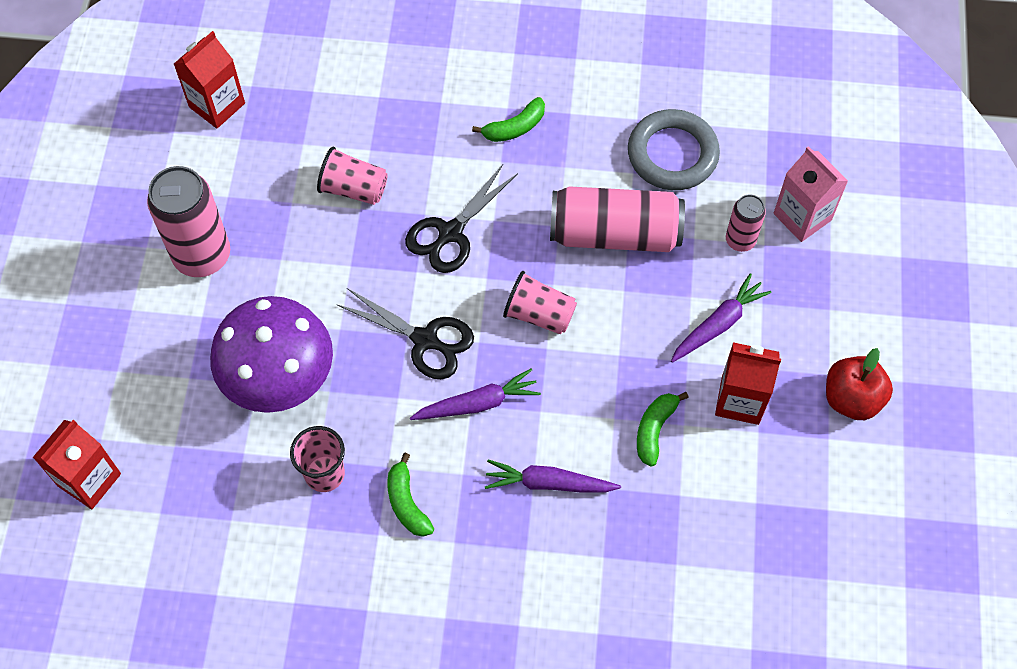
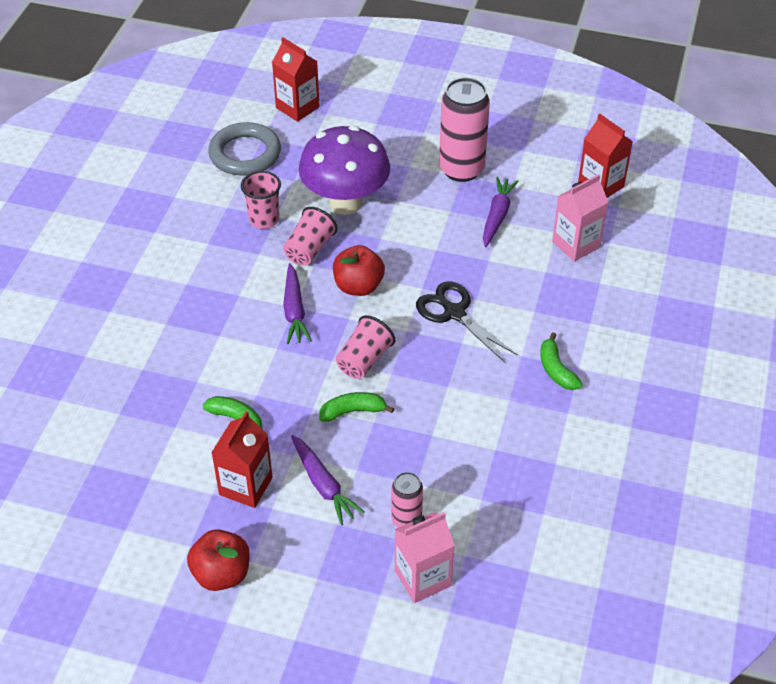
camera: 100 degrees right, 15 degrees down
pink cup [317,147,388,205] -> pink cup moved to [283,207,337,265]
black scissors [336,288,474,379] -> red apple [333,245,385,296]
green banana [387,453,434,537] -> green banana moved to [319,392,394,422]
purple carrot [485,459,621,492] -> purple carrot moved to [483,177,519,247]
pink can [550,186,685,252] -> none
grey ring [628,109,720,190] -> grey ring moved to [208,122,281,176]
none -> pink carton [552,174,608,262]

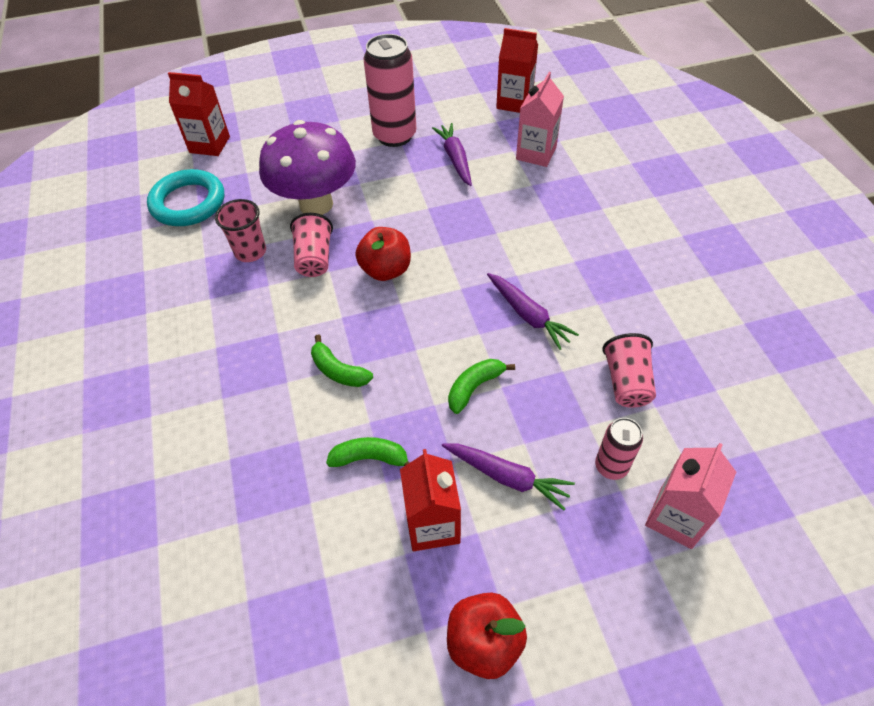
camera: 30 degrees left, 5 degrees up
grey ring [208,122,281,176] -> turquoise ring [147,169,224,226]
purple carrot [283,263,312,344] -> purple carrot moved to [487,273,579,350]
pink cup [336,315,395,379] -> pink cup moved to [602,333,656,408]
black scissors [416,281,518,363] -> none
green banana [540,333,583,390] -> green banana moved to [311,334,373,387]

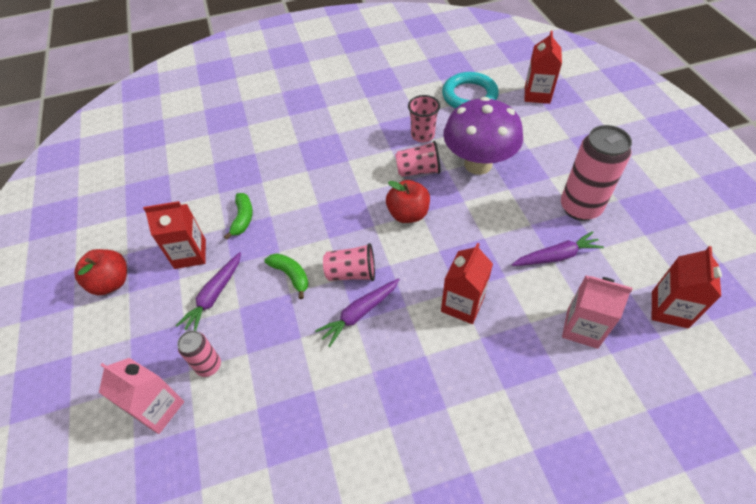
camera: 90 degrees right, 0 degrees up
green banana [311,334,373,387] -> none
pink cup [602,333,656,408] -> pink cup moved to [323,243,375,281]
none -> red carton [441,243,493,324]

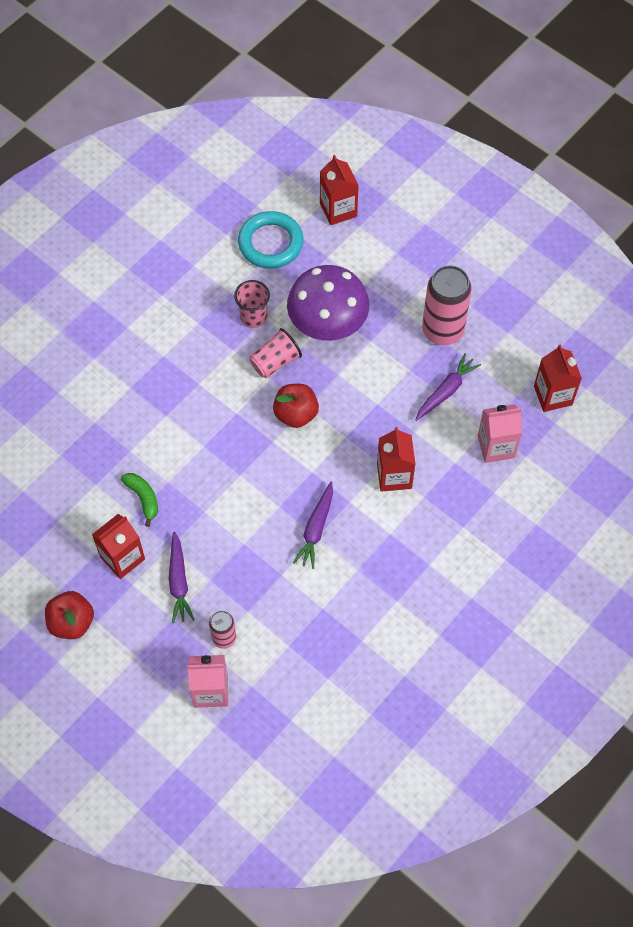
camera: 35 degrees left, 10 degrees up
green banana [265,253,309,299] -> none
pink cup [323,243,375,281] -> none

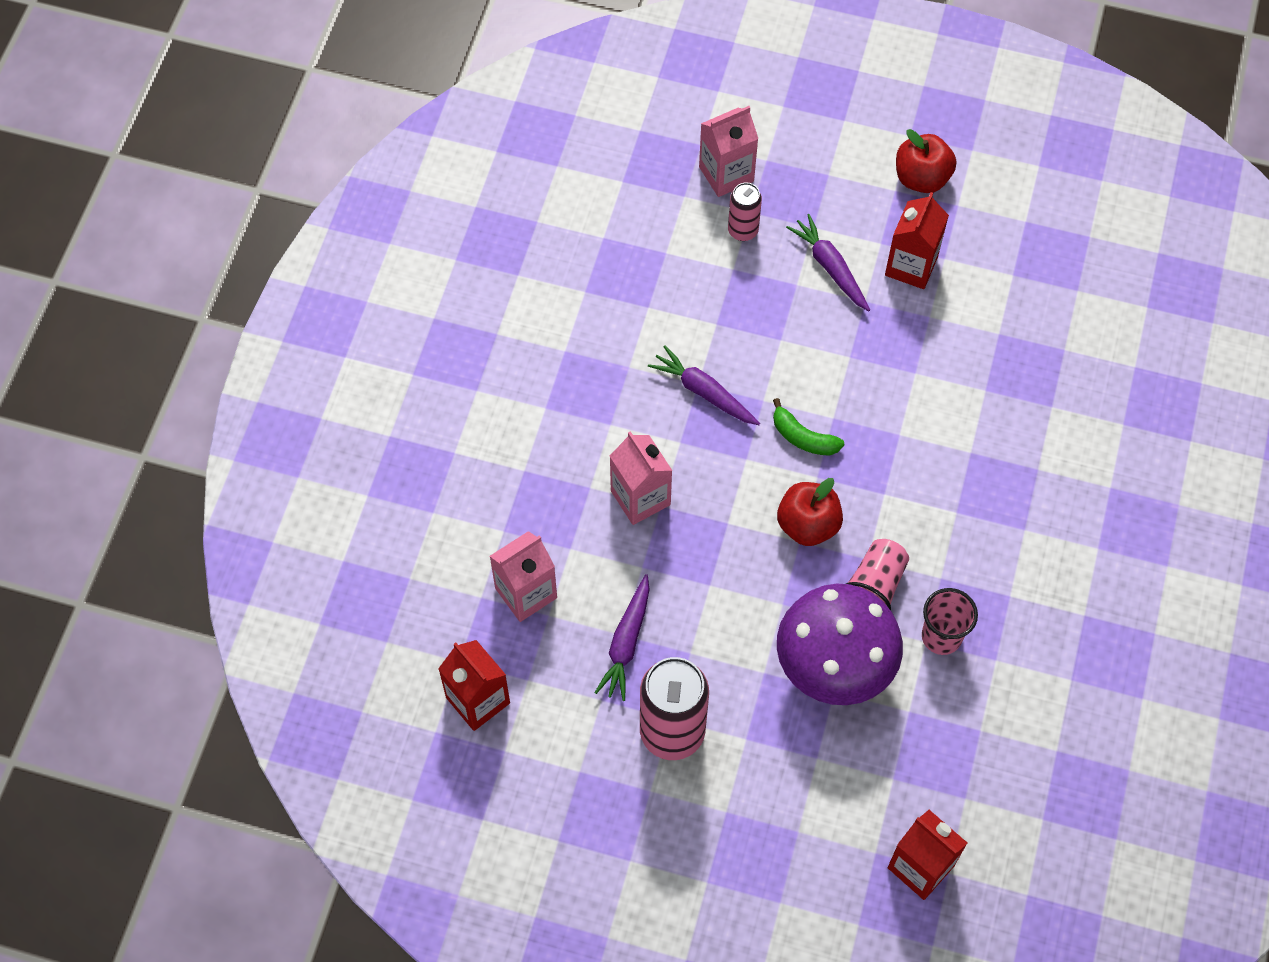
camera: 155 degrees right, 0 degrees up
green banana [121,473,158,527] -> green banana moved to [773,398,844,456]
turquoise ring [238,211,303,268] -> none
purple carrot [293,482,333,569] -> purple carrot turned 45 degrees counterclockwise [648,346,760,425]
red carton [377,427,416,492] -> pink carton [610,431,673,525]

